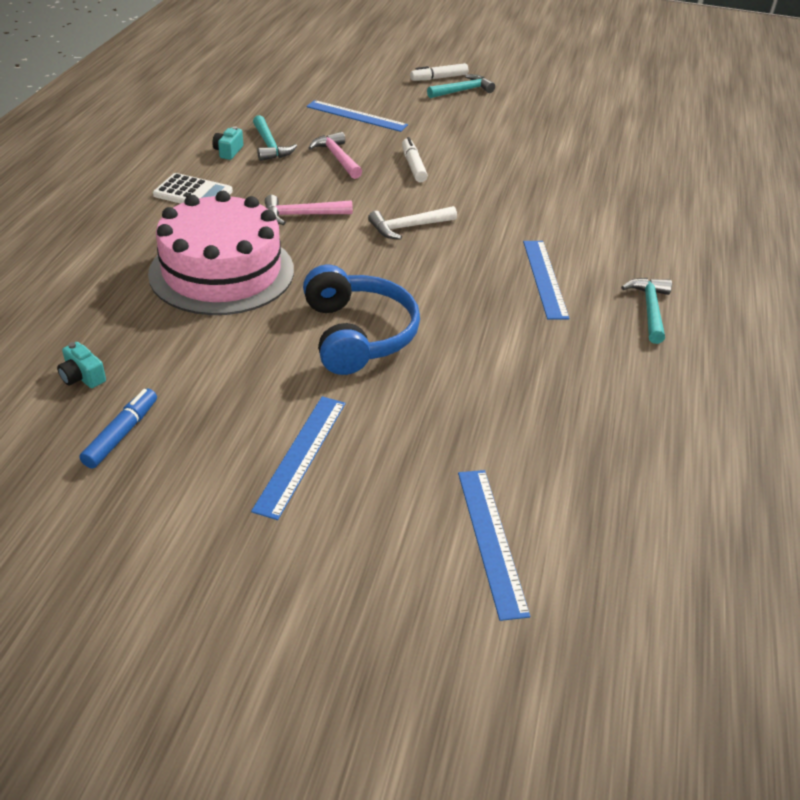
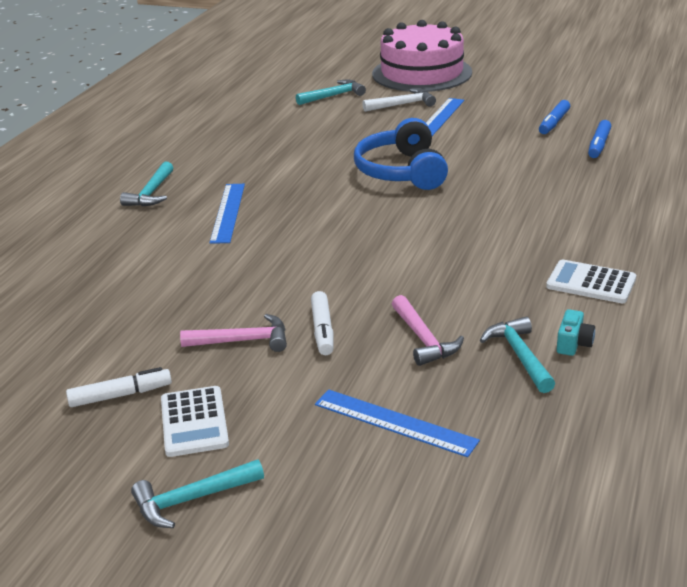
camera: 170 degrees left, 10 degrees down
turquoise camera [57,342,106,388] -> blue marker [588,120,611,158]
pink cake [148,191,294,315] -> pink cake moved to [372,20,472,92]
pink hammer [265,195,353,225] -> pink hammer moved to [180,314,287,352]
white hammer [368,206,457,240] -> white hammer moved to [362,88,436,112]
white marker [410,63,468,81] -> white marker moved to [66,367,172,407]
blue ruler [458,470,530,621] -> turquoise hammer [296,80,366,105]
none -> white calculator [161,386,229,457]

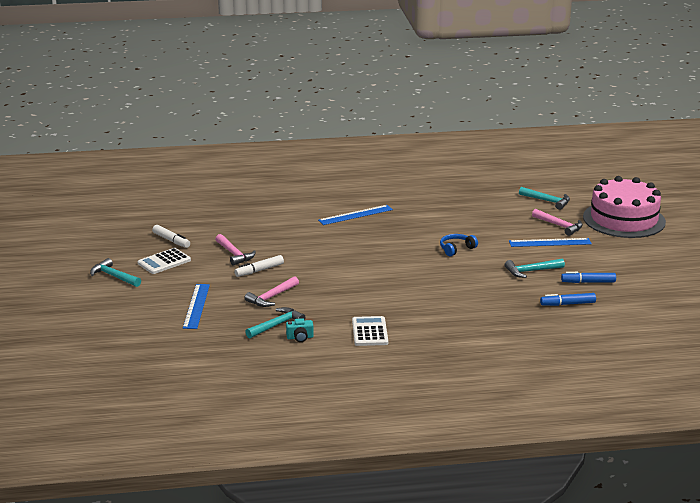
camera: 60 degrees right, 5 degrees down
turquoise hammer [120,162,173,207] -> turquoise hammer moved to [505,258,565,278]
blue headphones [354,118,448,190] -> blue headphones [440,234,478,256], size x0.51
white hammer [362,88,436,112] -> pink hammer [532,209,583,236]

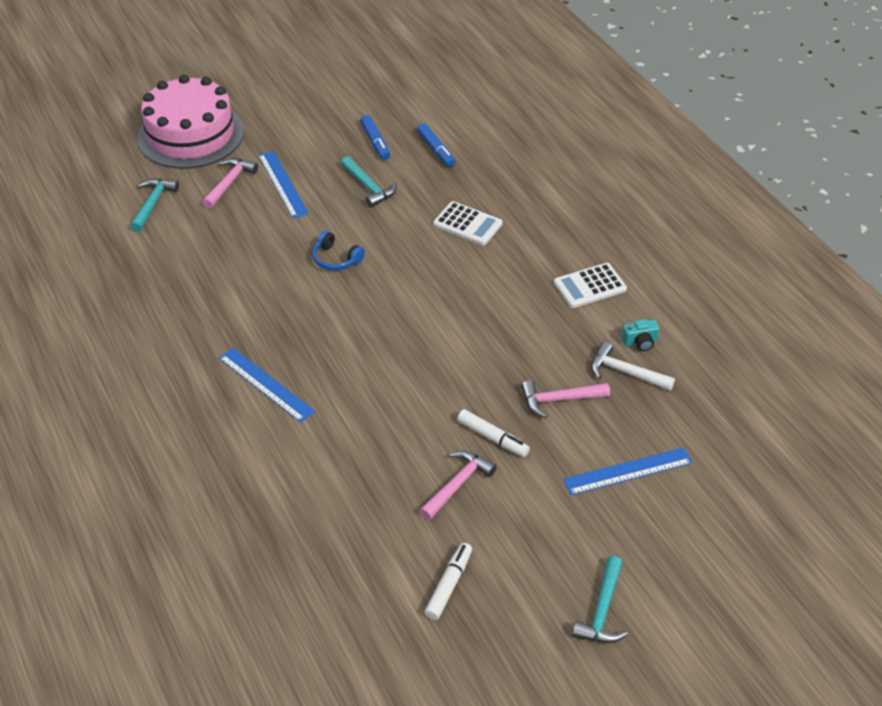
camera: 110 degrees left, 20 degrees up
white calculator [137,248,191,274] -> white calculator moved to [433,201,503,245]
pink hammer [245,276,299,307] -> pink hammer turned 150 degrees clockwise [521,380,610,418]
turquoise hammer [245,307,306,338] -> white hammer [591,341,675,391]
turquoise camera [286,318,314,342] -> turquoise camera turned 105 degrees clockwise [622,319,659,351]

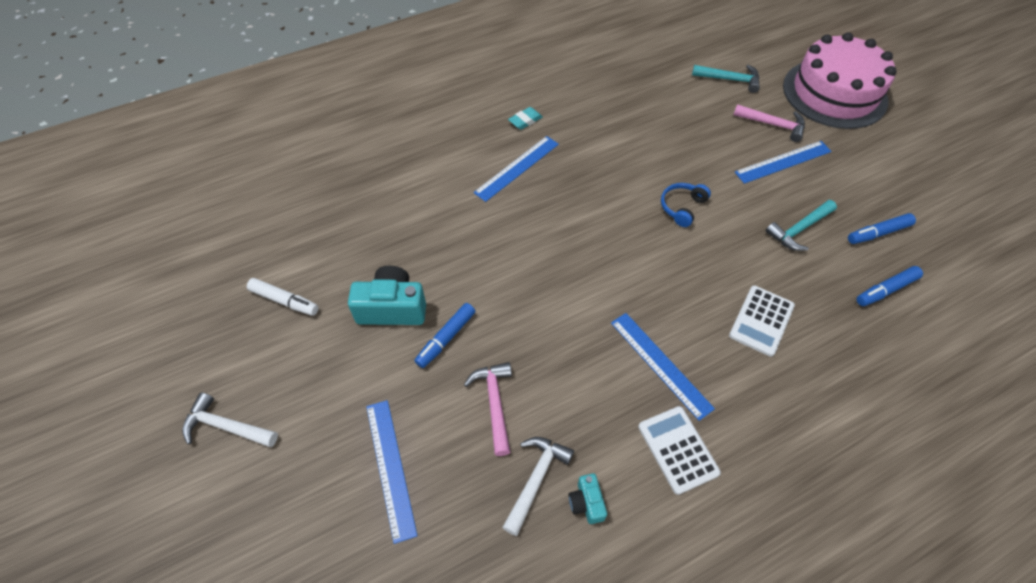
camera: 90 degrees right, 10 degrees up
pink hammer [419,450,497,520] -> turquoise camera [348,266,426,325]
white marker [457,409,530,457] -> blue marker [415,303,475,368]
turquoise hammer [572,556,628,643] -> white hammer [182,392,278,447]
none -> turquoise eraser [508,107,543,130]
none -> blue ruler [611,313,715,421]

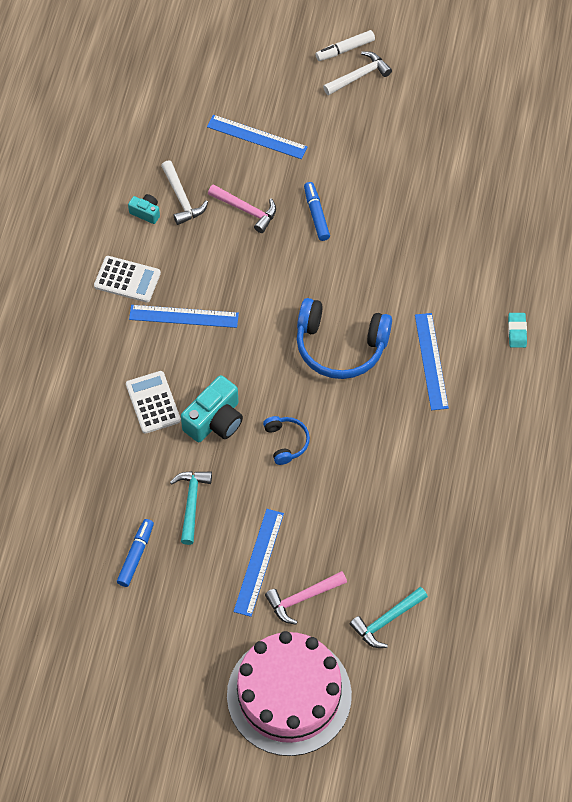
camera: 130 degrees right, 5 degrees up
white marker [247,278,319,316] -> white marker moved to [316,30,375,61]
turquoise camera [348,266,426,325] -> turquoise camera moved to [181,375,243,442]
turquoise eraser [508,107,543,130] -> turquoise eraser moved to [508,313,527,348]
blue marker [856,266,923,306] -> none
none -> blue headphones [297,298,392,379]

